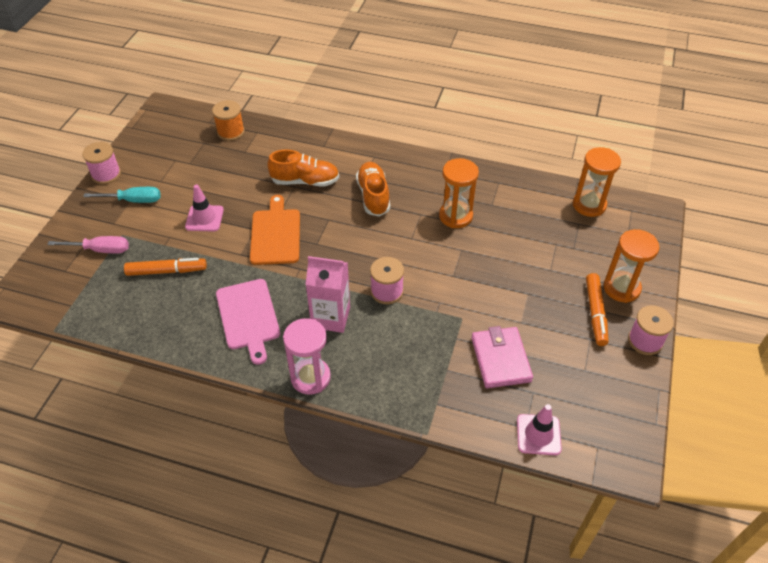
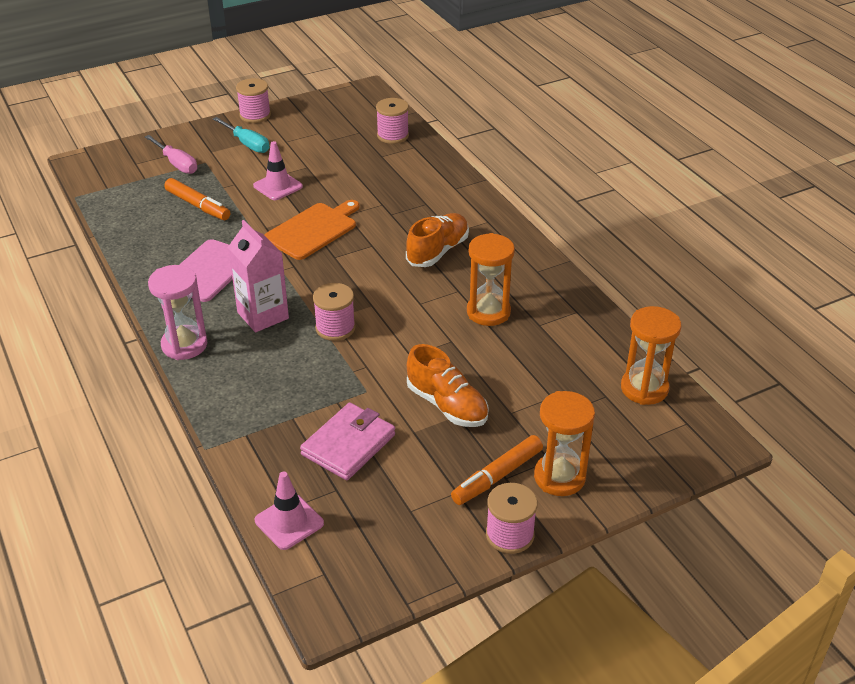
camera: 45 degrees right, 10 degrees down
orange spool [212,100,245,141] -> pink spool [376,98,409,144]
orange shoe [267,149,339,186] -> orange shoe moved to [407,344,489,427]

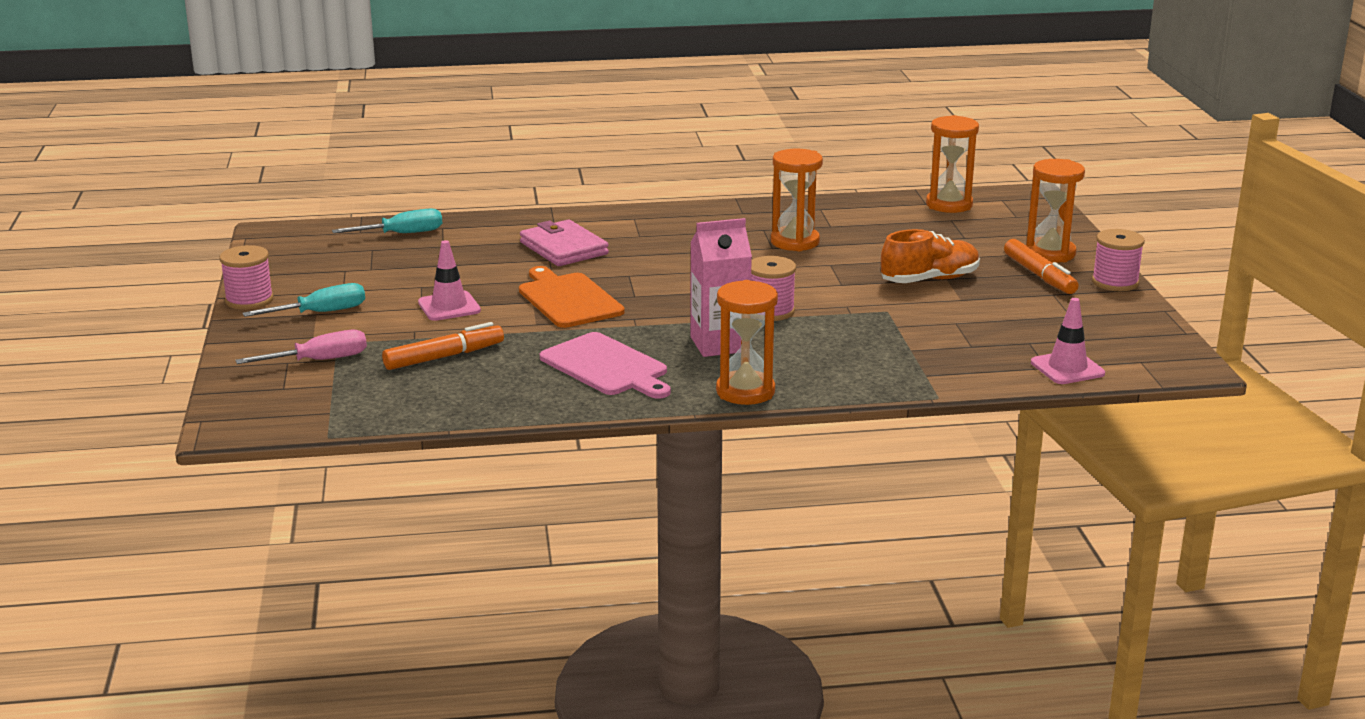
camera: 70 degrees left, 15 degrees down
pink hourglass [148,265,207,360] -> orange hourglass [716,280,778,405]
pink wallet [300,403,395,480] -> pink wallet moved to [520,220,609,266]
pink spool [376,98,409,144] -> turquoise screwdriver [332,208,442,233]
orange shoe [406,213,469,267] -> none

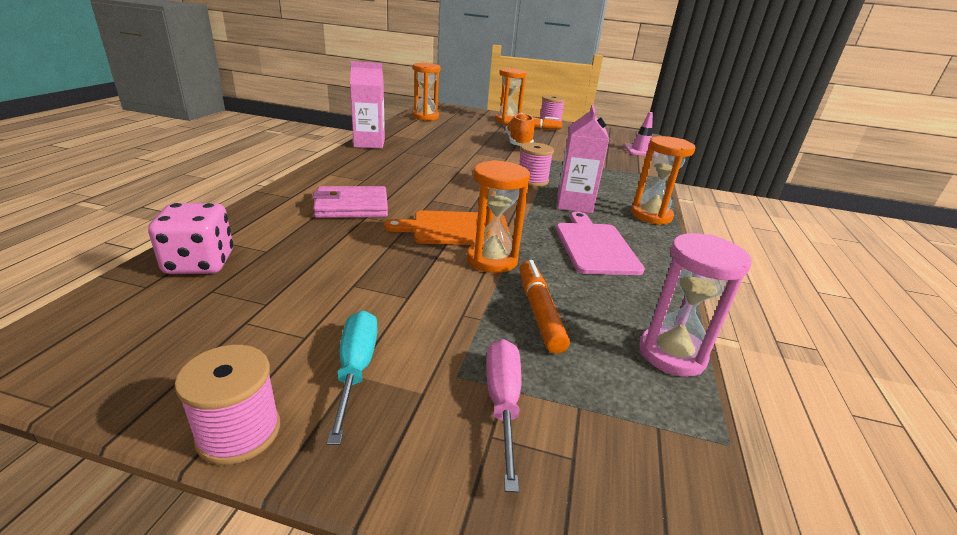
camera: 70 degrees left, 5 degrees up
turquoise screwdriver [332,208,442,233] -> pink dice [148,203,233,274]
pink traffic cone [418,240,481,321] -> none
pink cutting board [540,332,671,399] -> pink cutting board turned 75 degrees counterclockwise [556,212,645,275]
orange hourglass [771,149,823,251] -> orange hourglass moved to [467,160,530,273]
none -> pink carton [350,61,385,149]
none -> pink hourglass [640,233,752,377]

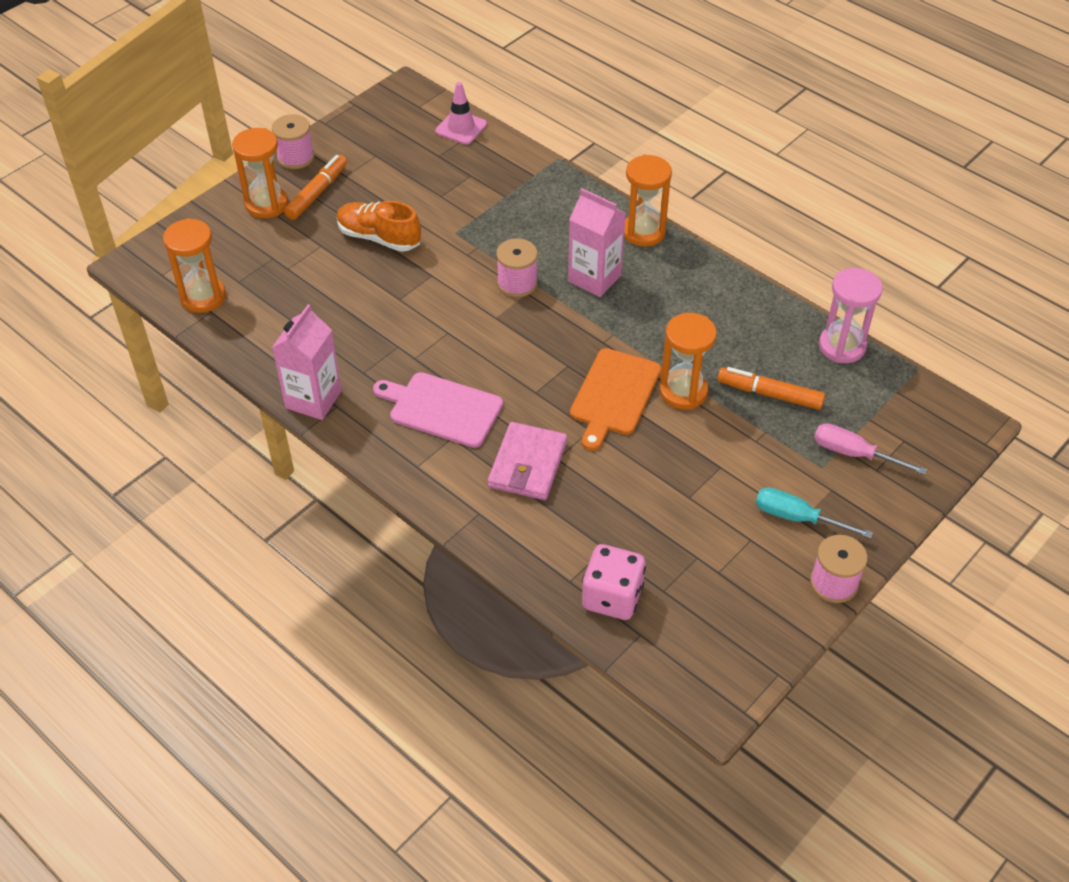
camera: 60 degrees left, 20 degrees up
pink cutting board [556,212,645,275] -> pink cutting board moved to [373,372,503,448]

